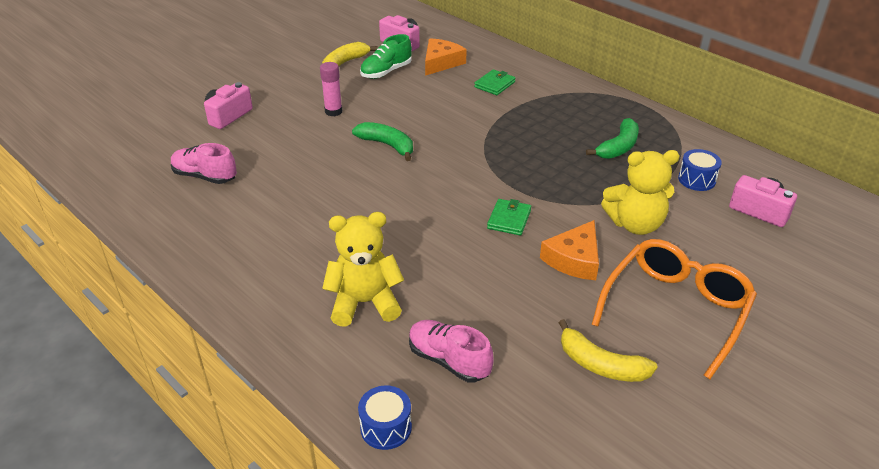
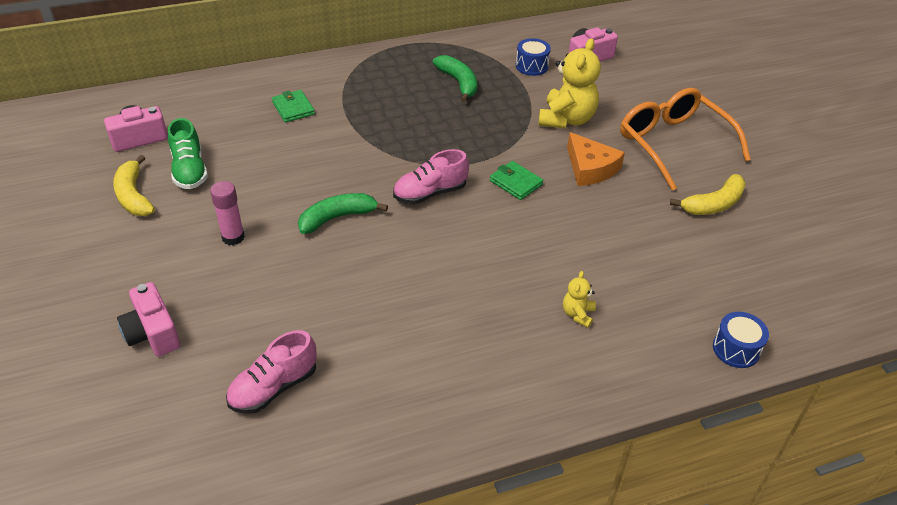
camera: 65 degrees left, 5 degrees up
yellow teddy bear [322,212,404,327] -> yellow teddy bear [563,271,596,328], size x0.48
pink shoe [409,320,494,382] -> pink shoe moved to [393,149,469,204]
orange cheese [425,38,467,76] -> none

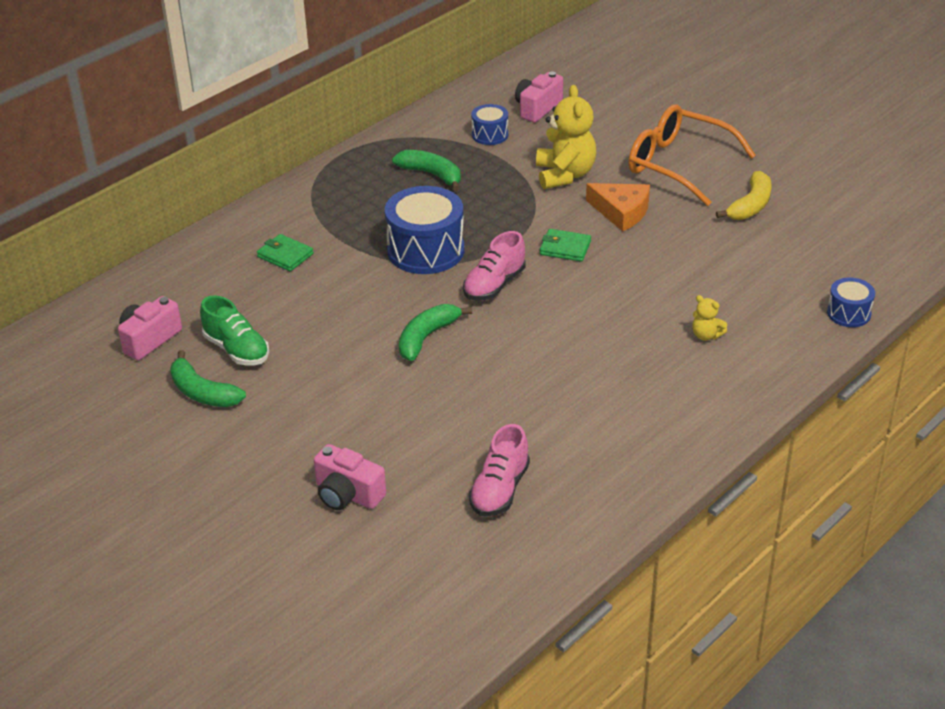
camera: 25 degrees left, 5 degrees down
yellow banana [113,155,155,216] -> green banana [170,350,246,407]
pink glue stick [210,181,245,245] -> none
yellow teddy bear [563,271,596,328] -> yellow teddy bear turned 45 degrees counterclockwise [692,295,727,341]
none -> blue drum [385,186,464,274]

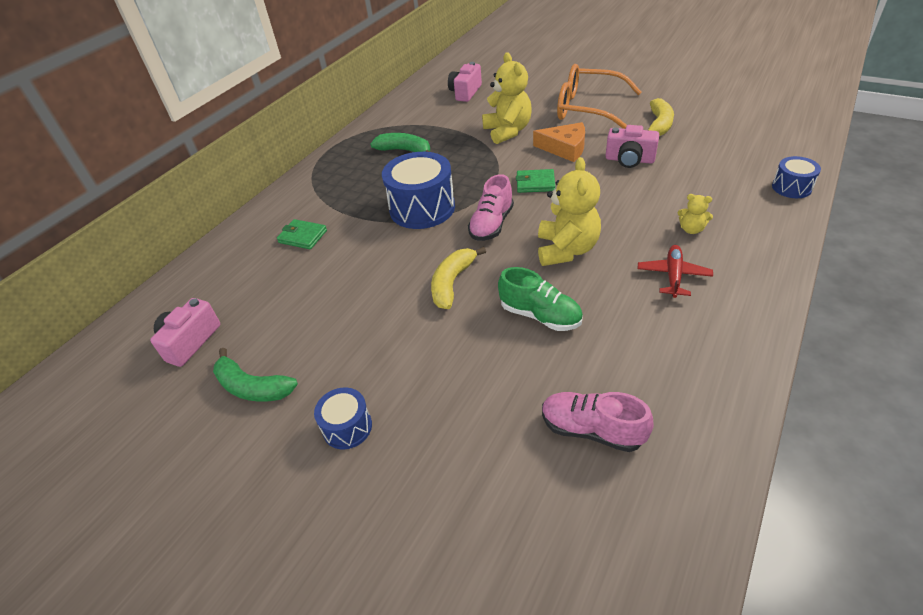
camera: 10 degrees left, 5 degrees up
green shoe [200,295,269,365] -> green shoe moved to [498,267,583,331]
pink camera [314,444,386,510] -> pink camera moved to [606,125,659,168]
green banana [399,304,472,361] -> yellow banana [431,247,486,309]
pink shoe [469,424,530,516] -> pink shoe turned 105 degrees clockwise [542,392,654,452]
blue drum [471,104,508,145] -> blue drum moved to [314,387,372,449]
none -> yellow teddy bear [538,157,601,266]
none -> red plane [637,245,713,298]

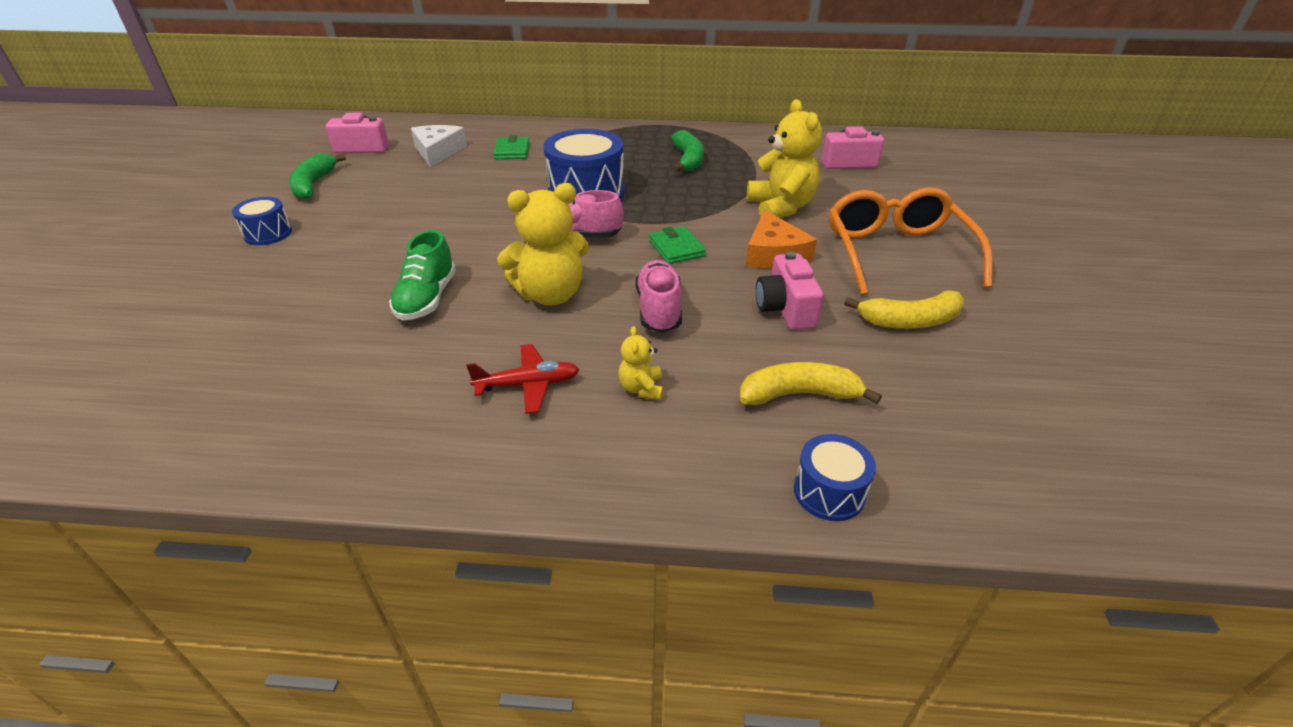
camera: 60 degrees right, 5 degrees down
yellow banana [431,247,486,309] -> yellow banana moved to [740,362,882,405]
yellow teddy bear [482,52,532,144] -> yellow teddy bear turned 60 degrees counterclockwise [747,99,822,218]
pink shoe [542,392,654,452] -> pink shoe moved to [636,260,682,333]
none -> white cheese [411,125,467,167]

